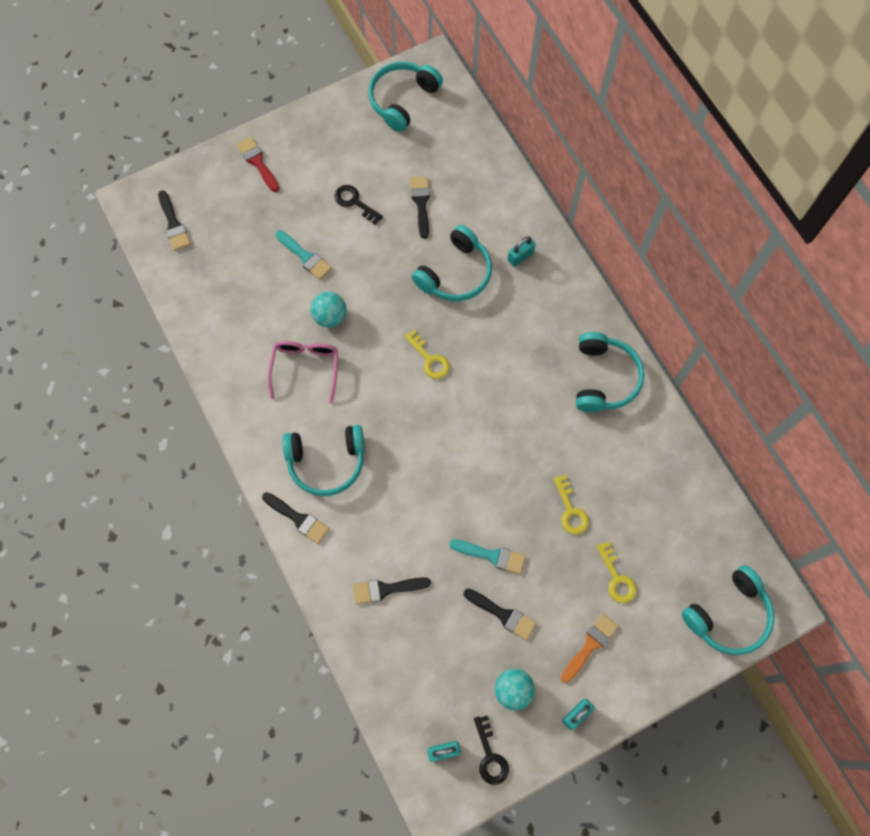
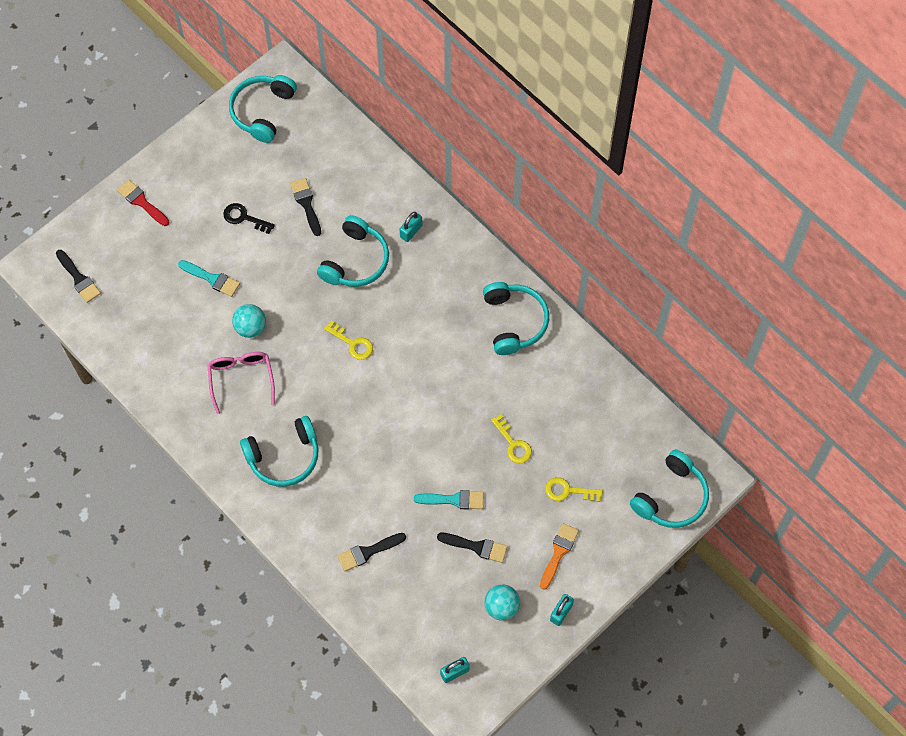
camera: 15 degrees left, 5 degrees down
black brush [262,493,330,544] -> none
black key [474,715,509,785] -> none
yellow key [596,542,637,603] -> yellow key turned 135 degrees clockwise [545,477,603,502]

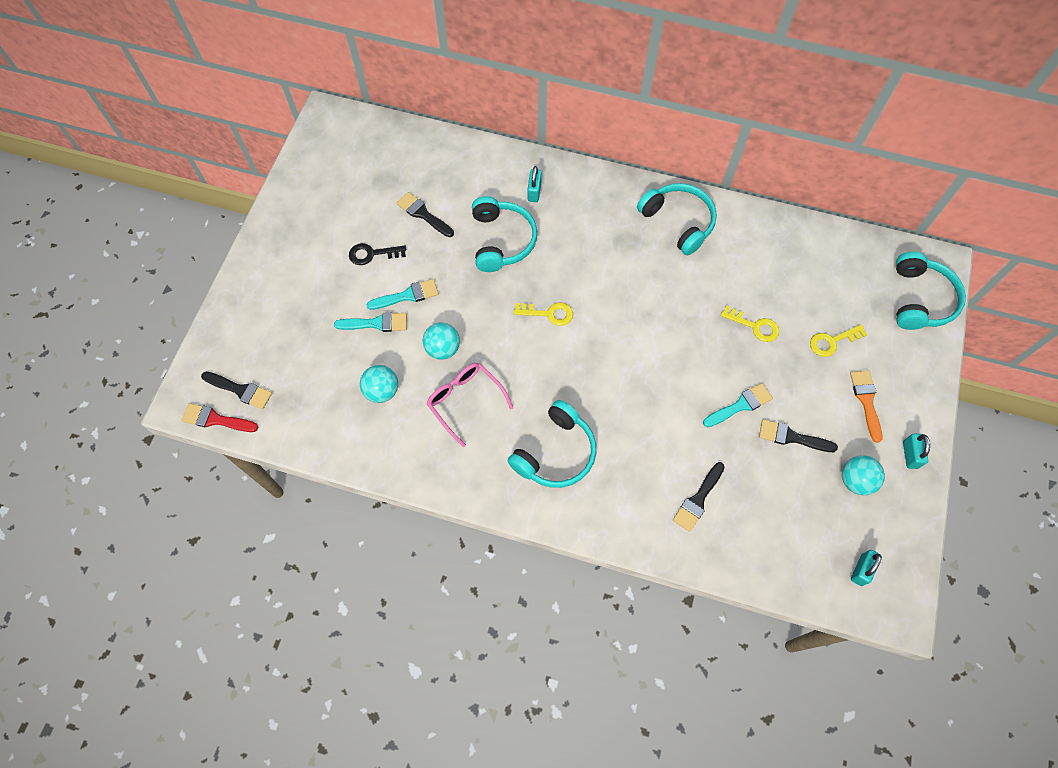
camera: 30 degrees left, 0 degrees up
red brush [117,180,169,226] -> red brush moved to [181,403,258,432]
turquoise headphones [229,75,297,143] -> none
black brush [437,533,508,563] -> black brush turned 150 degrees counterclockwise [759,419,838,452]
none -> turquoise ball [360,365,398,403]
none -> turquoise brush [366,279,438,310]

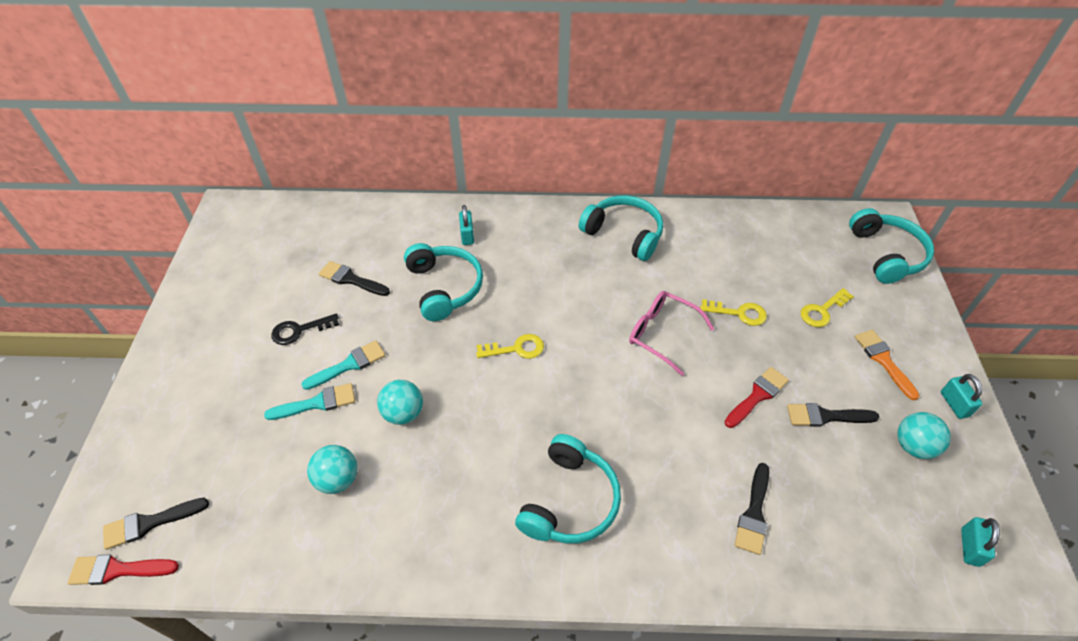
camera: 15 degrees left, 15 degrees down
black brush [201,372,272,409] -> black brush turned 150 degrees clockwise [103,498,209,550]
pink glasses [427,363,513,447] -> pink glasses moved to [629,291,714,376]
turquoise brush [703,383,773,427] -> red brush [725,367,789,428]

